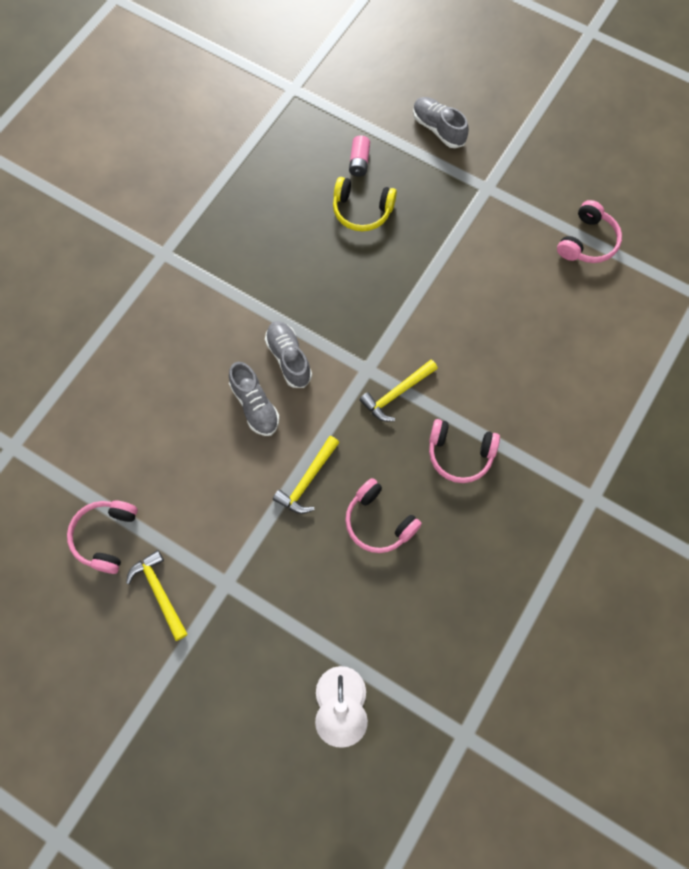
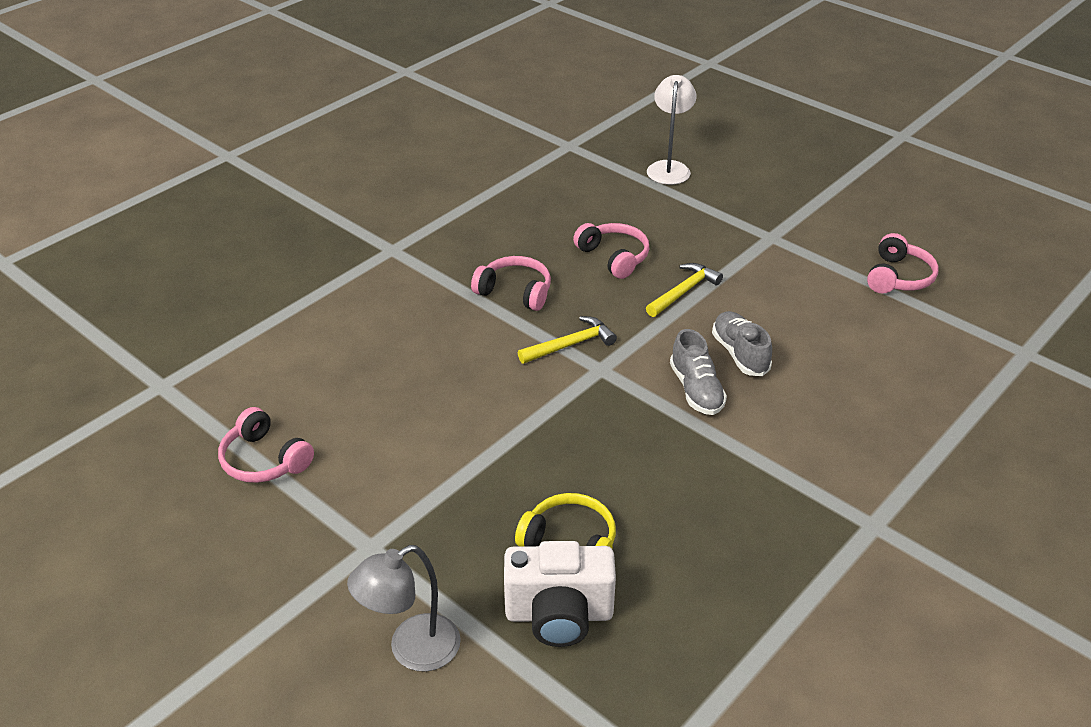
camera: 170 degrees left, 30 degrees down
yellow hammer [126,550,188,641] -> none
pink battery [349,135,370,177] -> white camera [504,541,616,647]
grey shoe [413,97,469,148] -> grey lamp [347,545,461,672]
pink headphones [557,200,622,263] -> pink headphones turned 90 degrees counterclockwise [218,407,314,483]

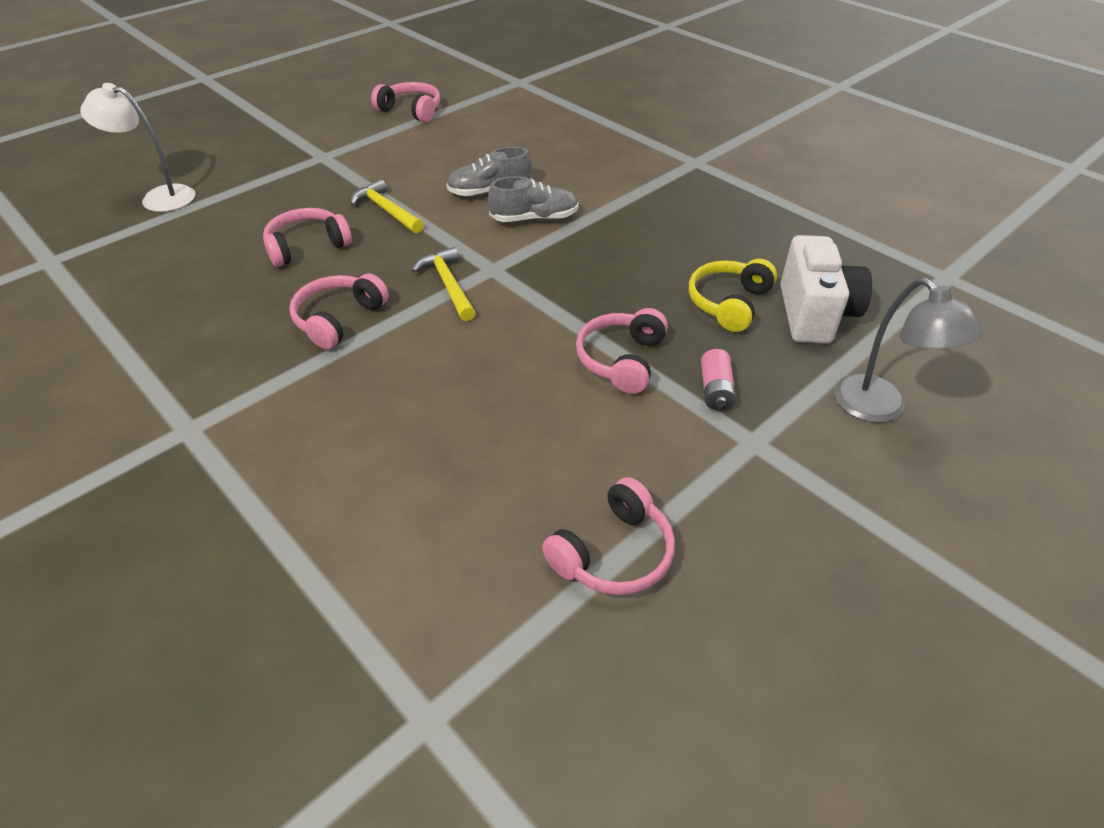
camera: 85 degrees left, 5 degrees up
none -> pink headphones [576,308,668,394]
none -> pink battery [701,349,736,411]

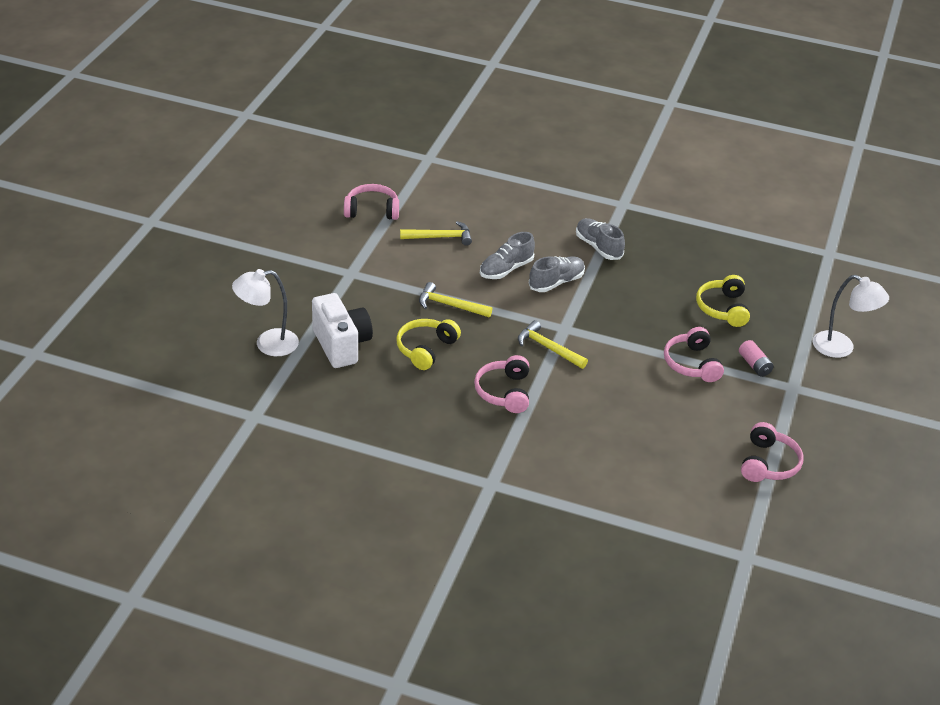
camera: 30 degrees left, 5 degrees down
pink headphones [263,208,352,267] -> yellow headphones [396,319,461,370]
white camera [780,235,872,344] -> white camera moved to [312,293,373,368]
grey lamp [834,278,983,423] -> white lamp [813,275,889,358]
none -> yellow hammer [400,221,472,246]
none -> grey shoe [576,218,625,260]

